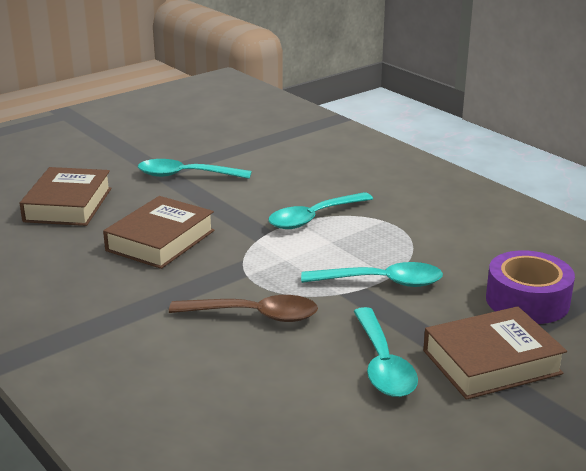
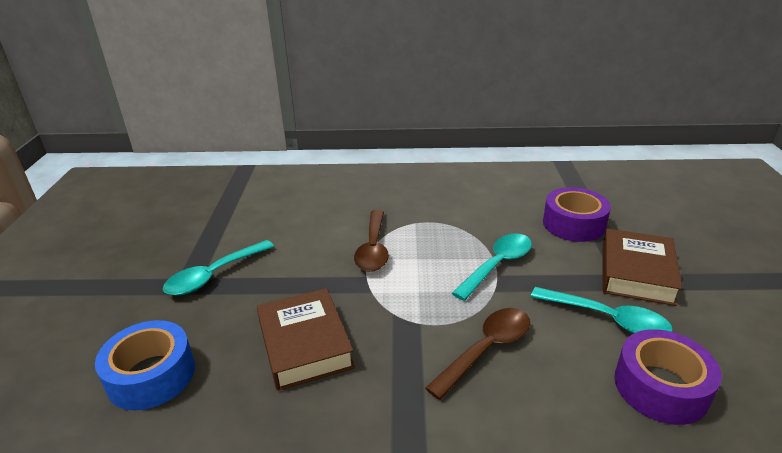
camera: 50 degrees left, 5 degrees up
brown book [20,167,112,226] -> blue tape [95,320,195,410]
turquoise spoon [269,192,373,229] -> brown spoon [354,210,389,272]
none -> purple tape [614,329,722,425]

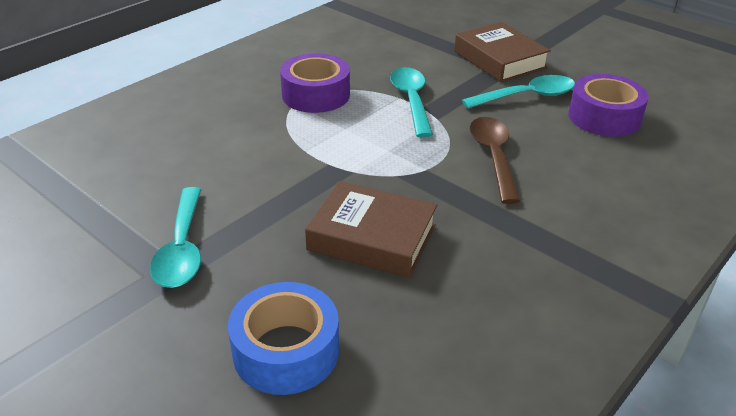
camera: 50 degrees left, 5 degrees up
brown spoon [354,210,389,272] -> none
purple tape [543,187,611,242] -> purple tape moved to [280,53,350,113]

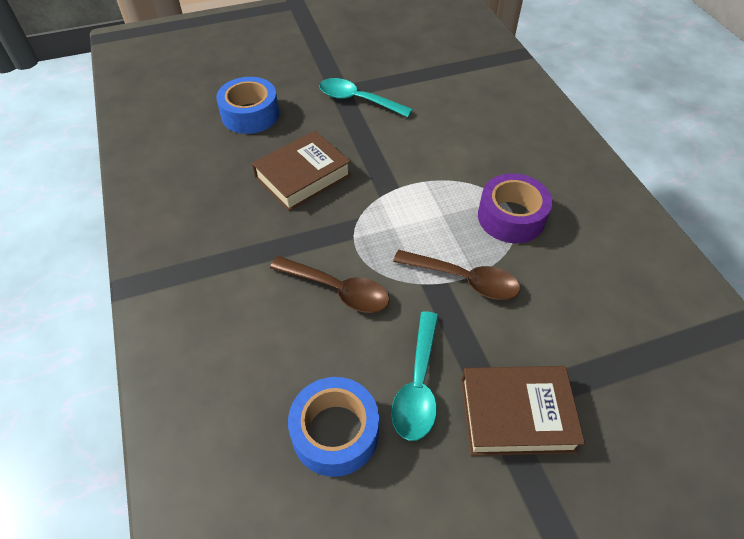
camera: 120 degrees right, 15 degrees up
turquoise spoon [390,67,433,138] -> brown spoon [393,250,520,300]
purple tape [568,74,649,137] -> blue tape [288,377,379,477]

